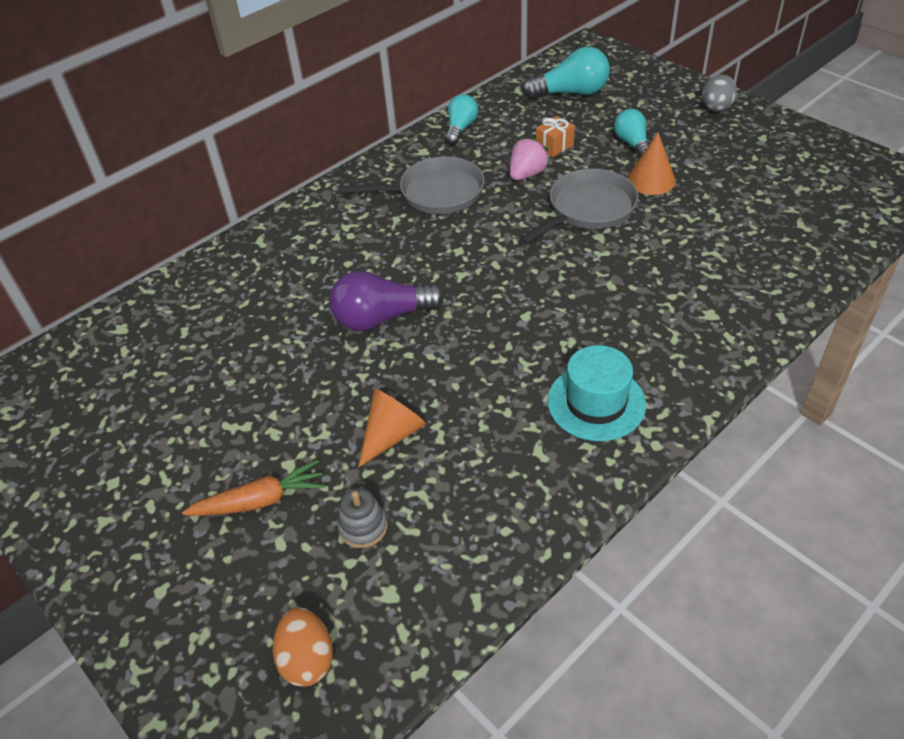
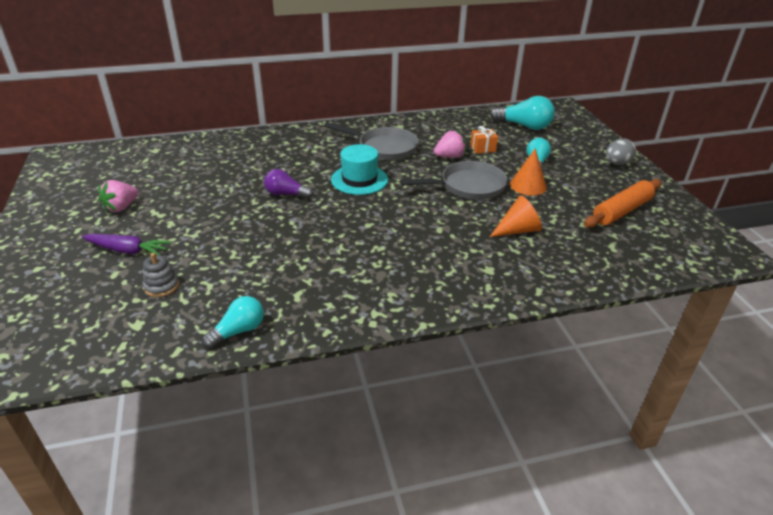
camera: 25 degrees right, 10 degrees down
orange carrot [182,459,326,516] -> purple carrot [82,234,172,255]
orange egg [273,607,333,687] -> none
purple light bulb [330,271,444,331] -> purple light bulb [264,169,313,199], size x0.65
orange cone [358,388,426,467] -> orange cone moved to [490,195,542,237]
turquoise light bulb [445,94,478,145] -> turquoise light bulb moved to [202,296,264,349]
turquoise hat [547,345,646,441] -> turquoise hat moved to [331,144,388,195]
none -> pink strawberry [98,180,139,212]
none -> orange rolling pin [584,179,662,228]

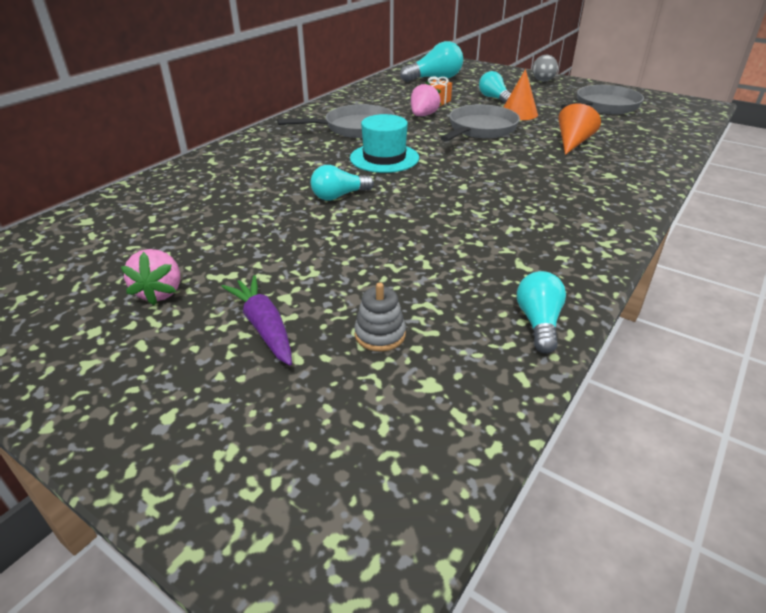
camera: 40 degrees left, 0 degrees up
purple carrot [82,234,172,255] -> purple carrot turned 90 degrees counterclockwise [221,275,292,365]
purple light bulb [264,169,313,199] -> turquoise light bulb [311,165,374,201]
orange rolling pin [584,179,662,228] -> grey pan [561,85,644,114]

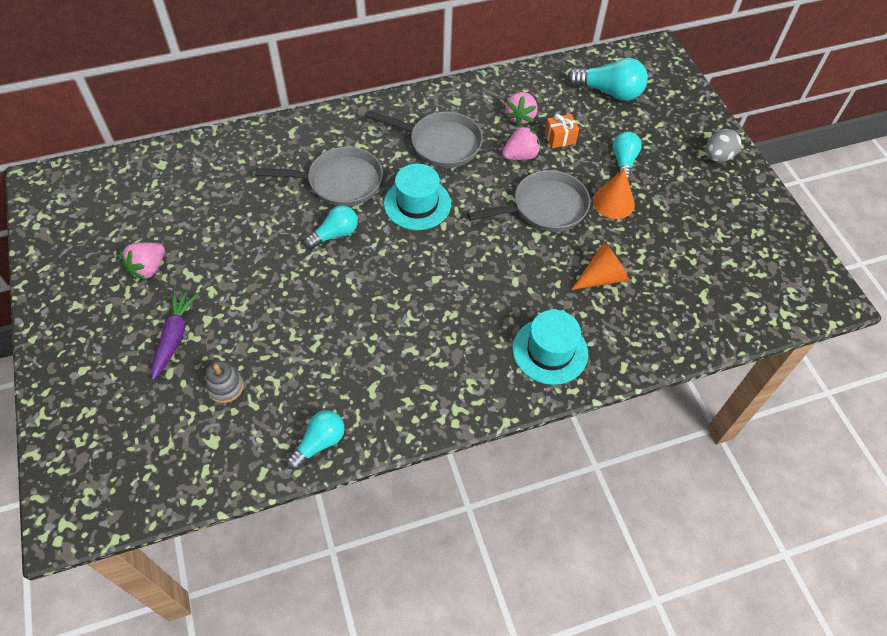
camera: 35 degrees right, 20 degrees up
turquoise light bulb [311,165,374,201] -> turquoise light bulb turned 135 degrees clockwise [304,206,358,249]
grey pan [561,85,644,114] -> grey pan moved to [255,147,383,206]
none -> pink strawberry [505,92,538,126]
none -> turquoise hat [512,310,588,385]

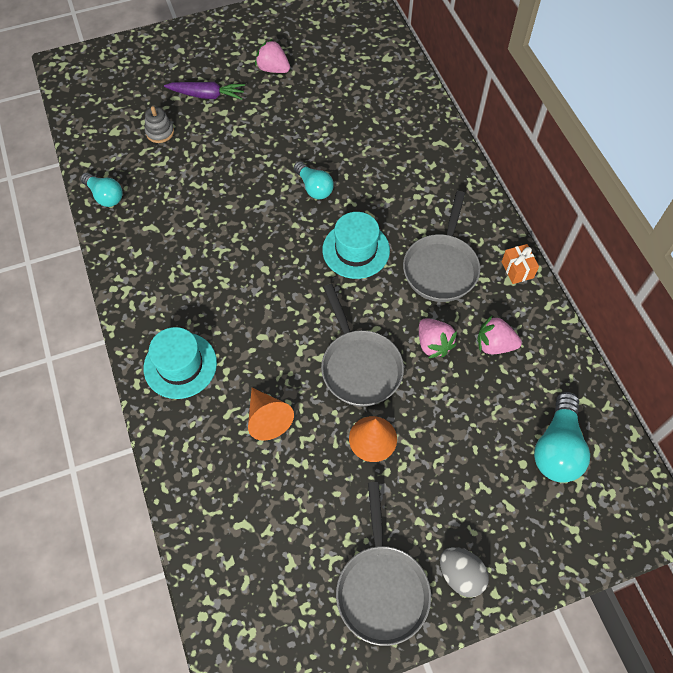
camera: 90 degrees right, 5 degrees up
grey pan [255,147,383,206] -> grey pan moved to [336,482,431,646]
orange gift [545,114,579,148] -> orange gift moved to [502,244,539,284]
turquoise light bulb [613,131,642,181] -> none

